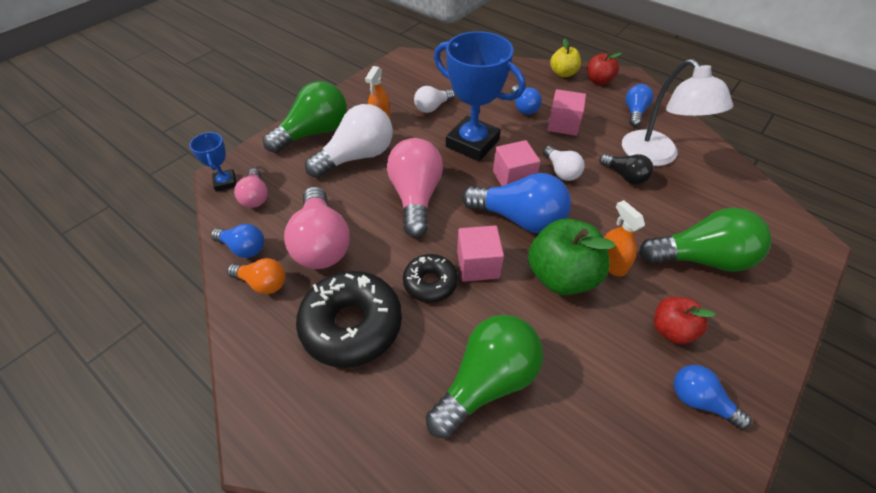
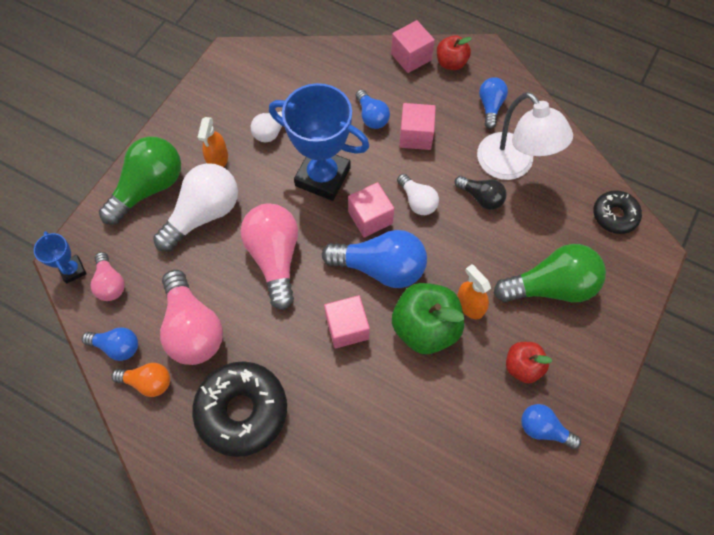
camera: 10 degrees left, 15 degrees up
black donut [403,254,458,303] -> black donut moved to [593,190,642,234]
green light bulb [426,315,543,439] -> none
yellow apple [550,38,581,77] -> pink cube [391,20,435,73]

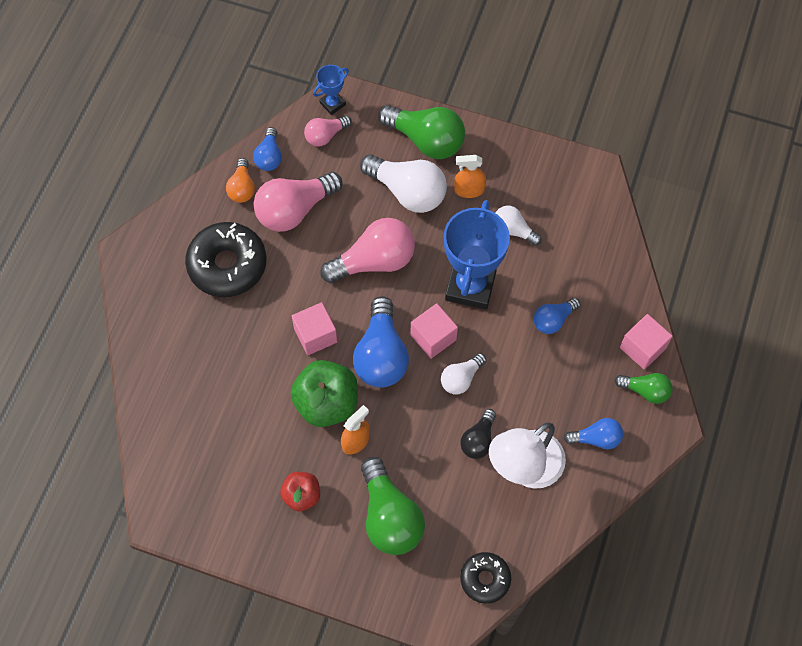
camera: 80 degrees right, 0 degrees up
pink cube [399,103,436,150] -> none
red apple [437,35,472,70] -> green light bulb [615,373,673,404]
blue light bulb [521,404,581,449] -> none

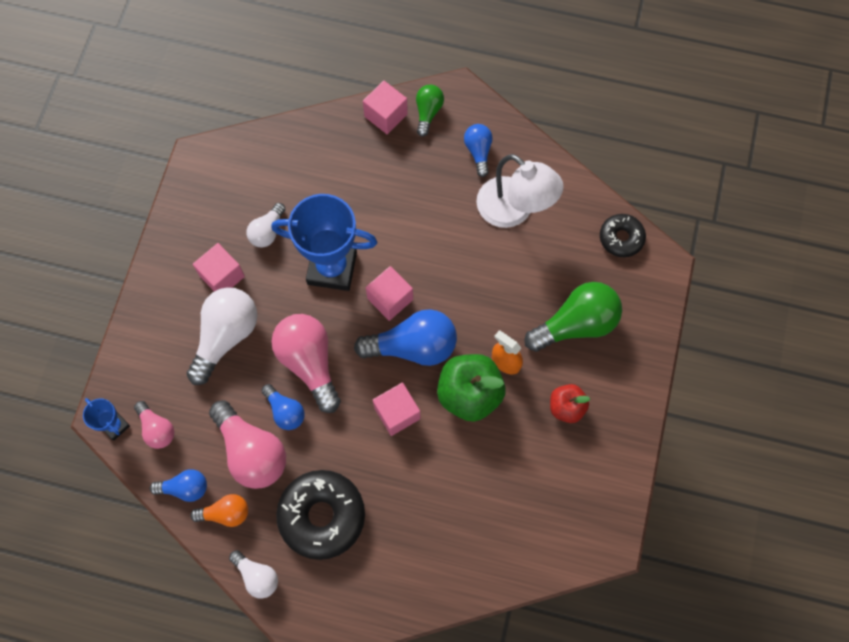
camera: 95 degrees left, 5 degrees up
green light bulb [378,105,465,159] -> none
white light bulb [441,353,486,394] -> white light bulb moved to [229,550,278,599]
orange spray bottle [454,155,486,198] -> pink cube [193,243,245,292]
black light bulb [460,409,496,459] -> none
blue light bulb [534,298,580,334] -> blue light bulb moved to [261,384,305,430]

